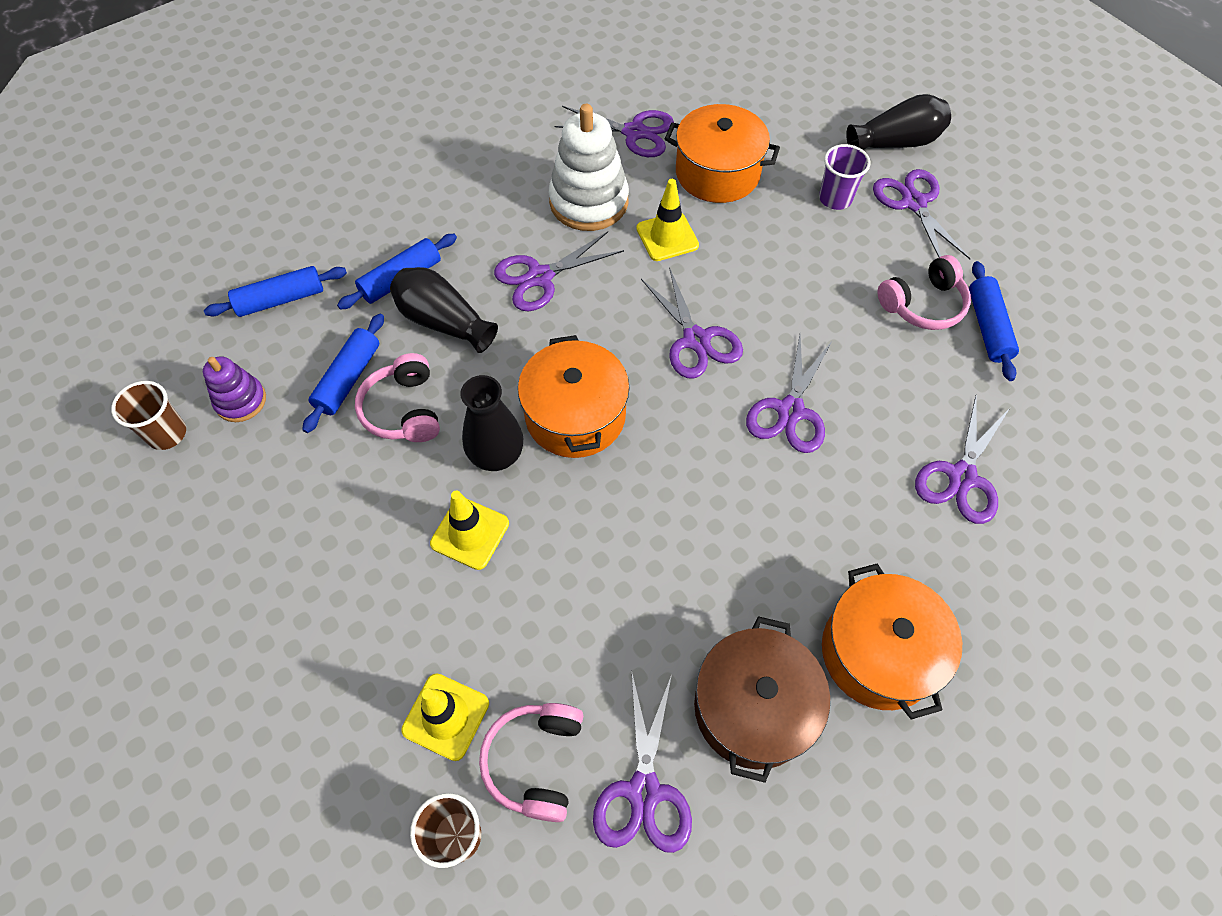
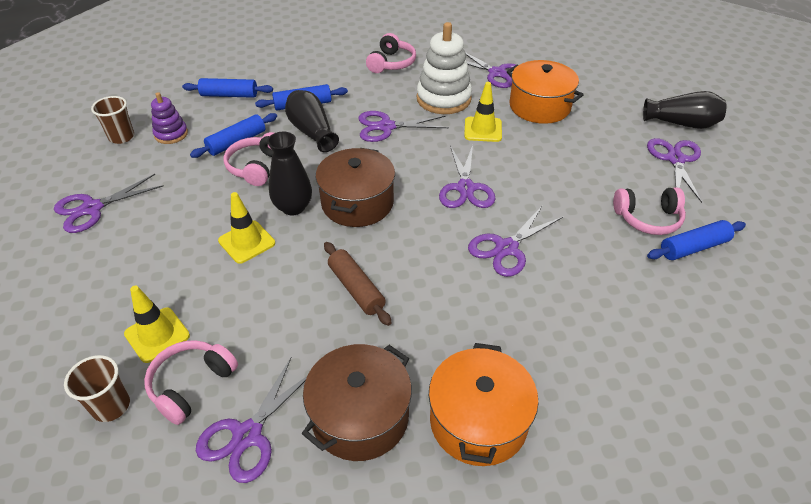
camera: 25 degrees right, 15 degrees down
orange pot [518,335,630,458] -> brown pot [316,148,395,227]
purple cup [819,144,871,210] -> none
purple scissors [915,396,1010,524] -> purple scissors moved to [54,174,164,233]
blue rolling pin [969,261,1019,381] -> blue rolling pin turned 45 degrees clockwise [647,220,746,260]
none -> brown rolling pin [324,242,392,326]
none -> pink headphones [366,33,416,73]

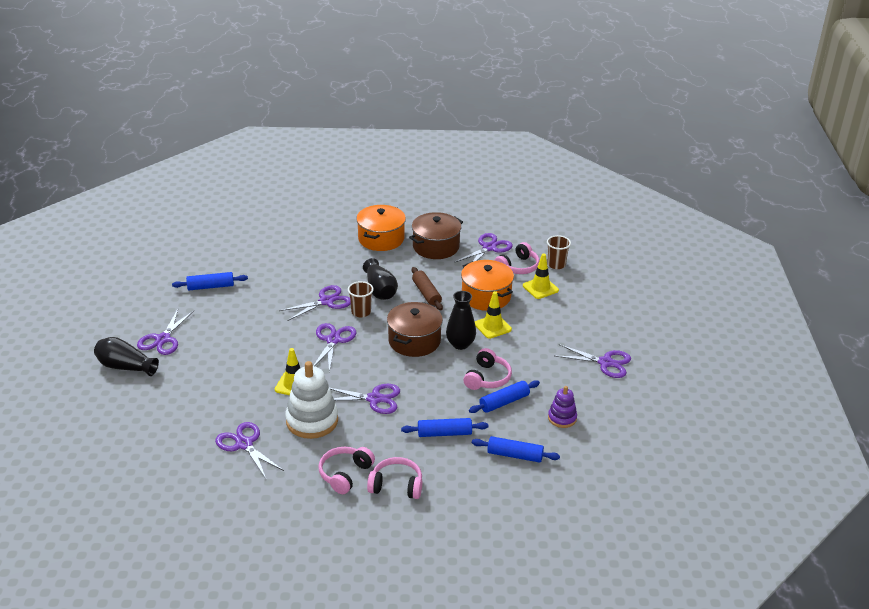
camera: 170 degrees left, 10 degrees down
purple scissors [54,174,164,233] -> purple scissors turned 45 degrees clockwise [555,344,631,378]
brown cup [91,96,134,144] -> brown cup moved to [348,281,374,317]
black vase [285,90,339,152] -> black vase moved to [363,258,398,300]
orange pot [507,60,584,124] -> orange pot moved to [461,260,514,311]
pink headphones [613,187,686,235] -> pink headphones moved to [367,457,422,499]

